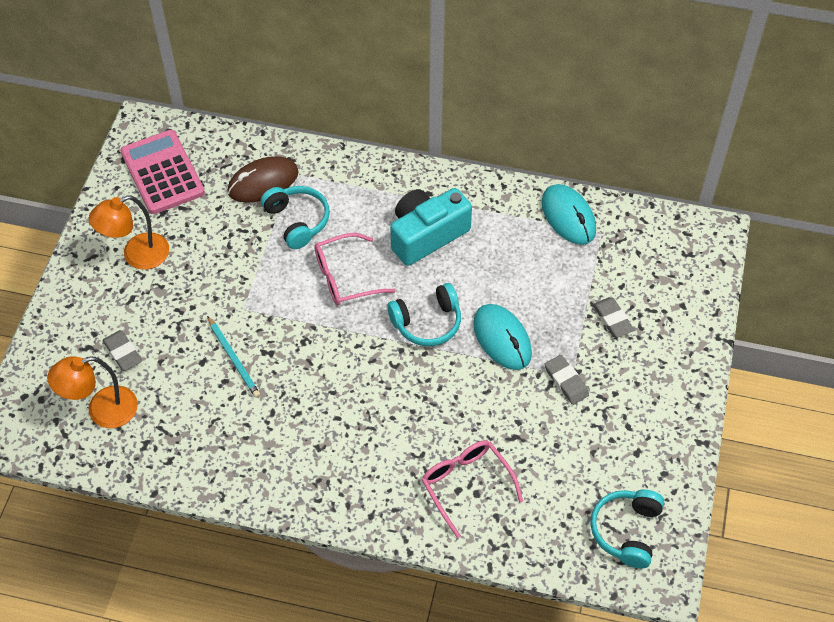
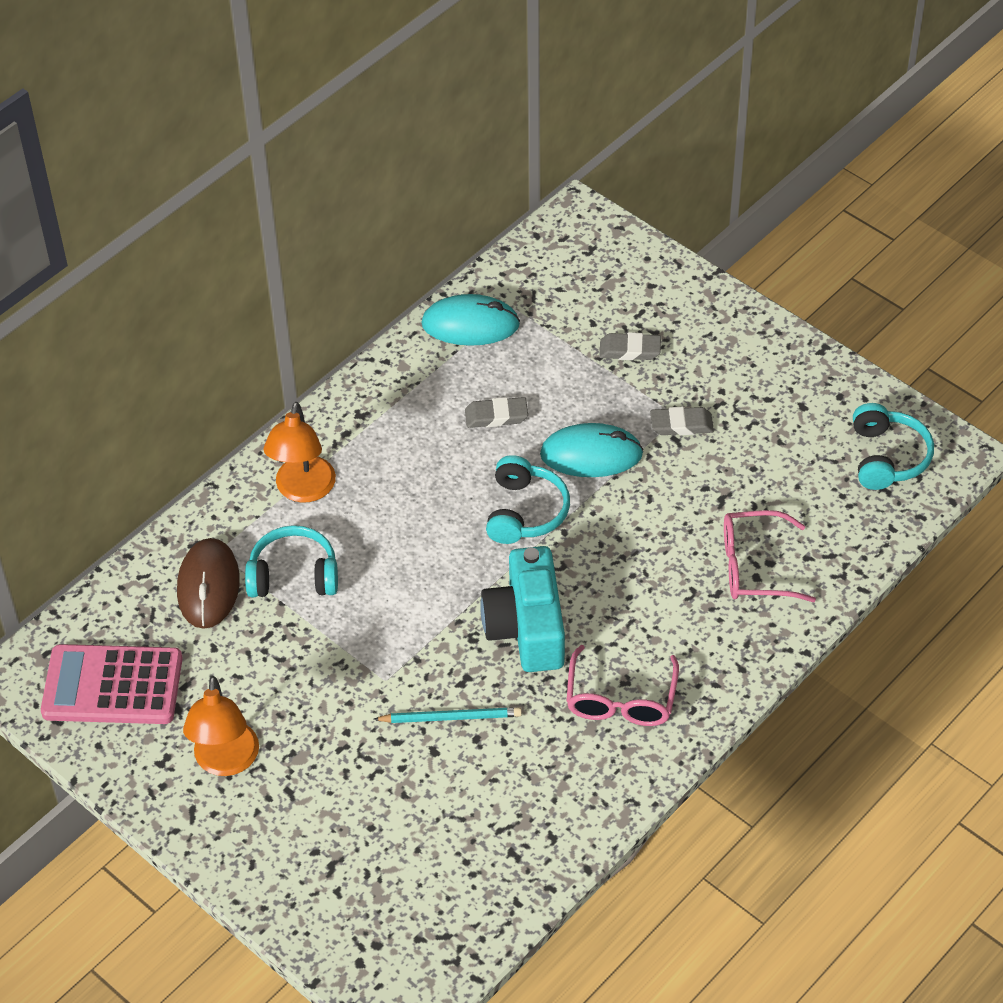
camera: 60 degrees left, 5 degrees down
orange lamp [47,356,138,428] -> orange lamp moved to [264,402,336,502]
grey eraser [103,330,142,371] -> grey eraser moved to [465,397,528,428]
pink glasses [314,233,396,305] -> pink glasses moved to [566,645,679,726]
turquoise camera [390,188,472,266] -> turquoise camera moved to [480,546,565,672]
turquoise headphones [590,489,664,568] -> turquoise headphones turned 135 degrees counterclockwise [853,403,934,490]

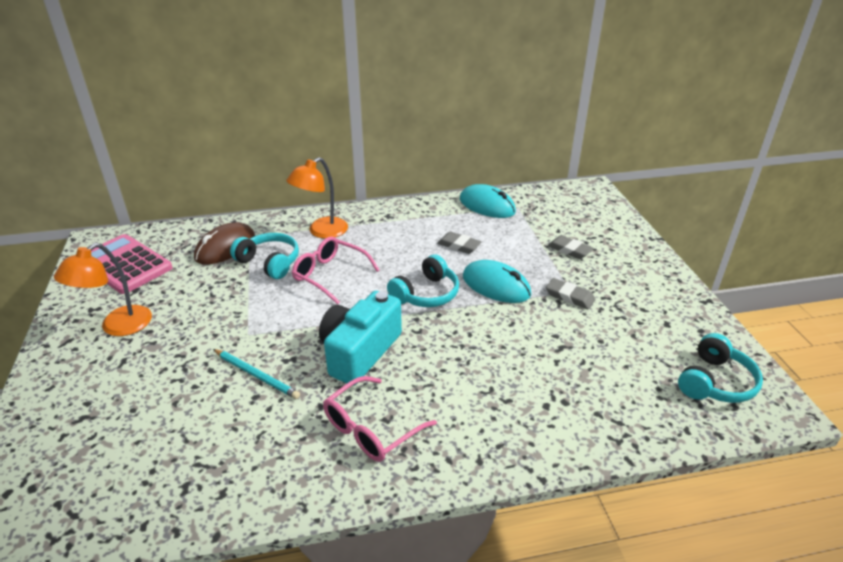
camera: 35 degrees right, 15 degrees down
pink glasses [724,510,816,602] -> pink glasses moved to [292,236,380,304]

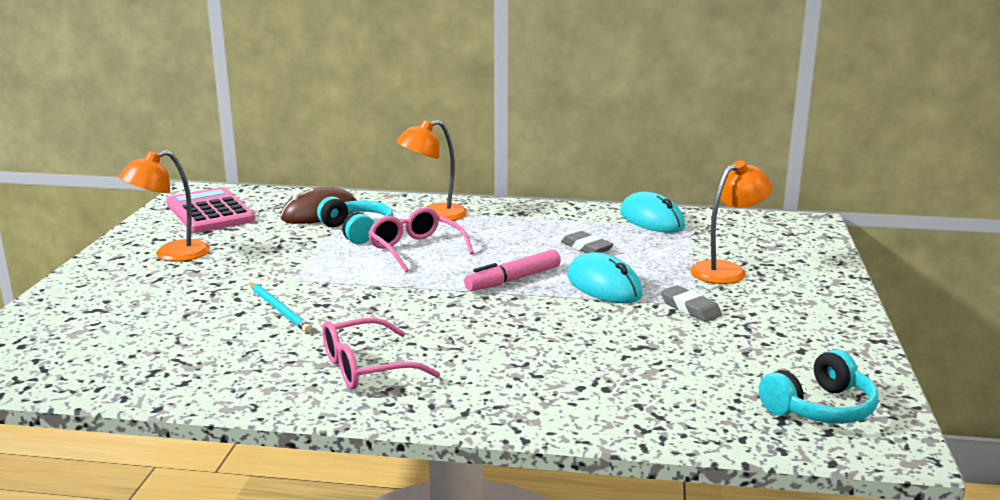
camera: 20 degrees right, 15 degrees down
turquoise camera [319,291,402,385] -> none
turquoise headphones [387,254,459,307] -> pink marker [464,249,561,291]
grey eraser [547,235,594,259] -> orange lamp [690,160,772,284]

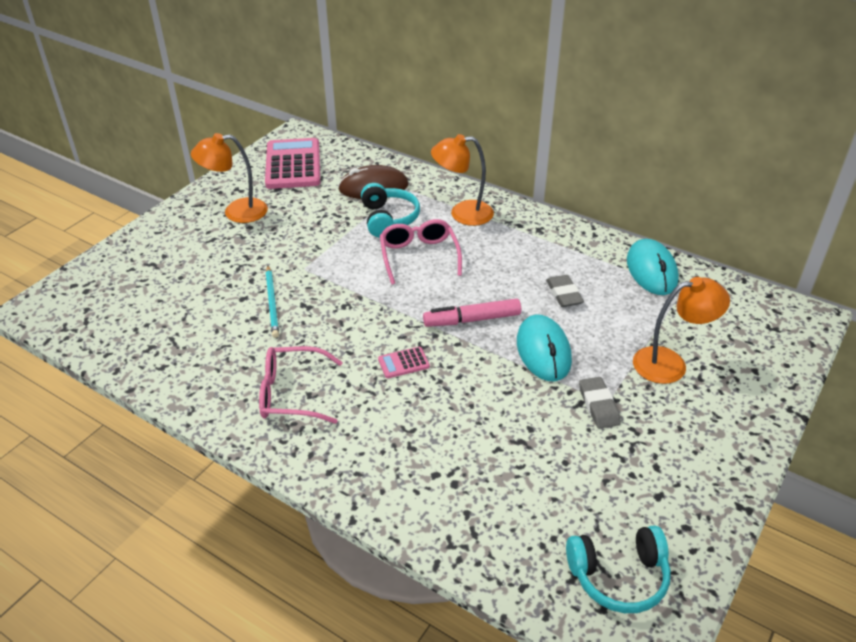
camera: 25 degrees right, 20 degrees up
none -> pink calculator [378,347,430,378]

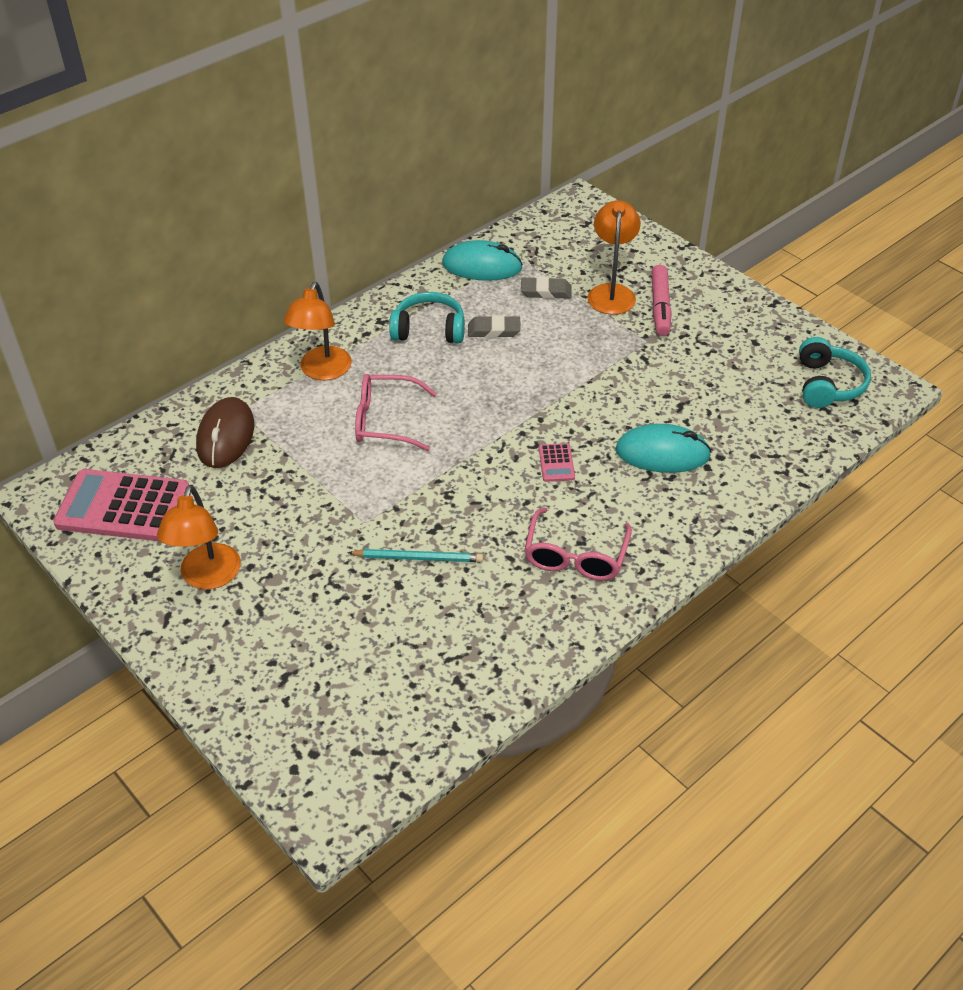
camera: 75 degrees left, 5 degrees up
turquoise headphones [361,183,420,237] -> turquoise headphones moved to [389,292,465,344]
pink marker [423,299,521,327] -> pink marker moved to [651,265,672,336]
turquoise mouse [517,314,572,381] -> turquoise mouse moved to [615,424,712,473]
grey eraser [579,377,621,429] -> grey eraser moved to [521,277,571,299]

